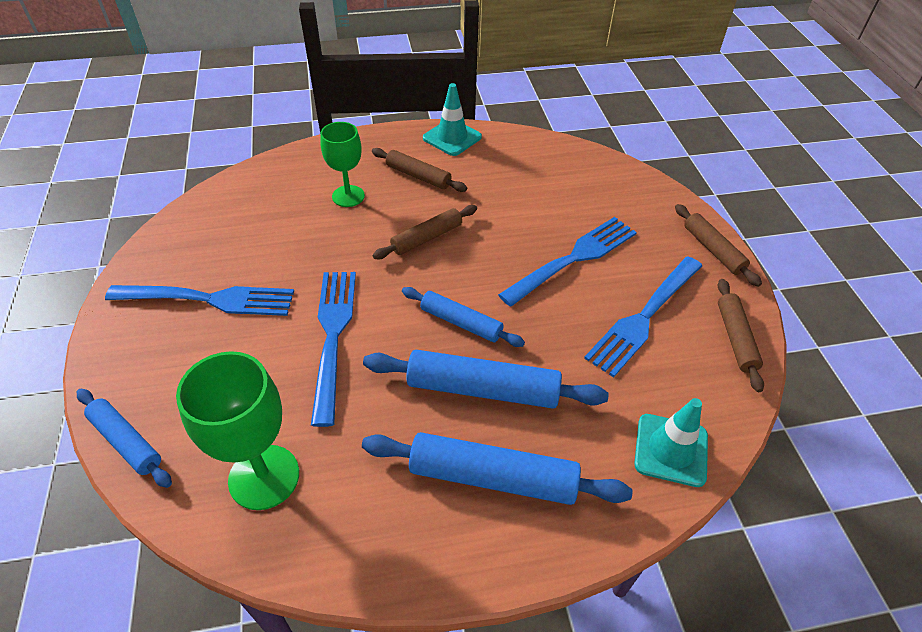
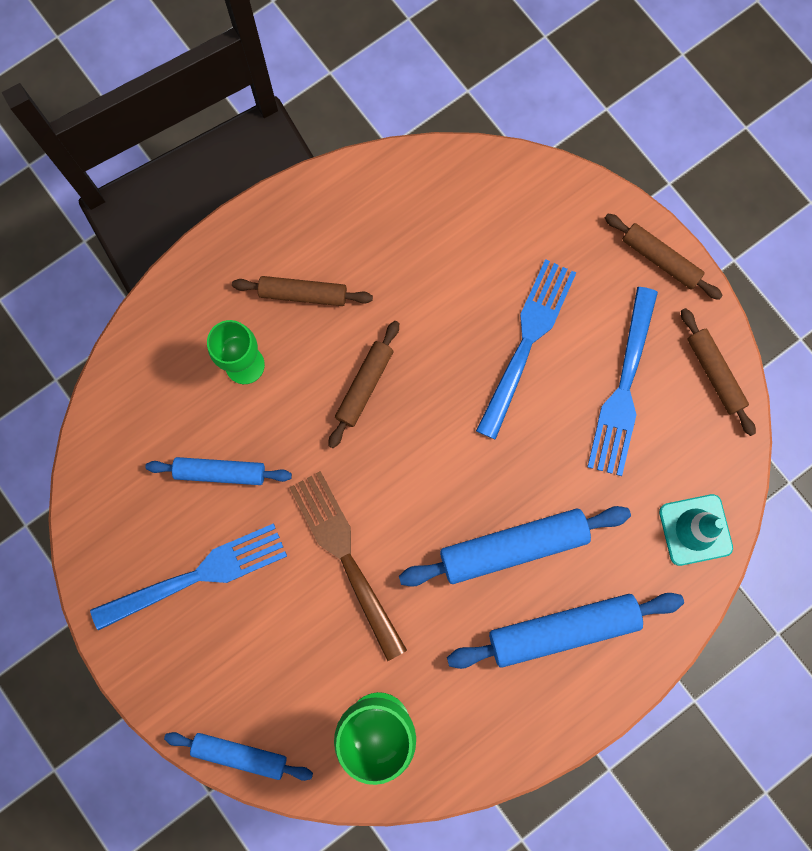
camera: 25 degrees left, 30 degrees up
blue fork [311,272,356,427] -> brown fork [289,471,407,661]
blue rolling pin [402,287,525,347] -> blue rolling pin moved to [145,457,292,485]
turquoise traffic cone [423,83,482,156] -> none

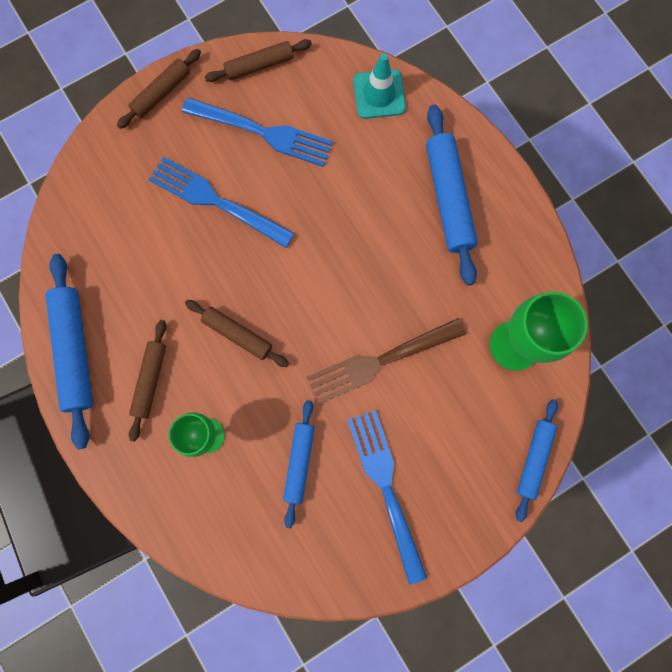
camera: 85 degrees left, 0 degrees up
blue rolling pin [399,506,631,587] -> blue rolling pin moved to [45,254,93,449]

